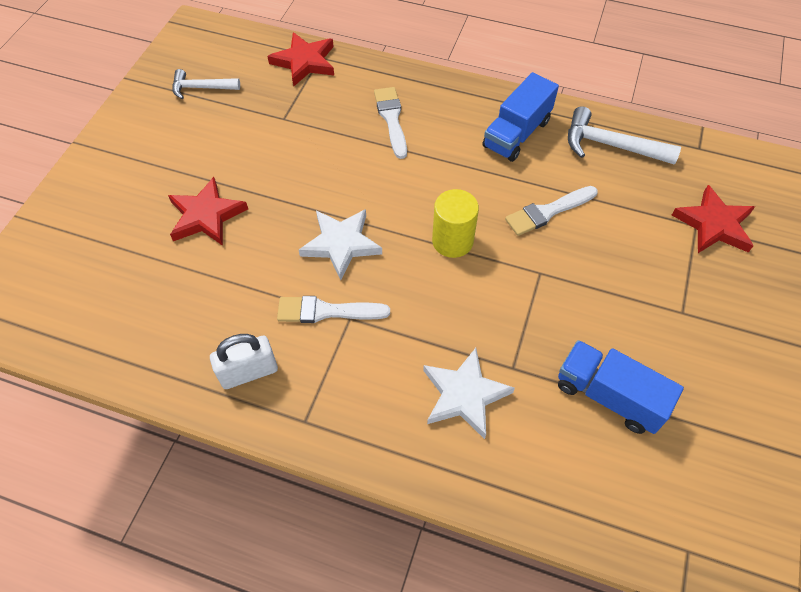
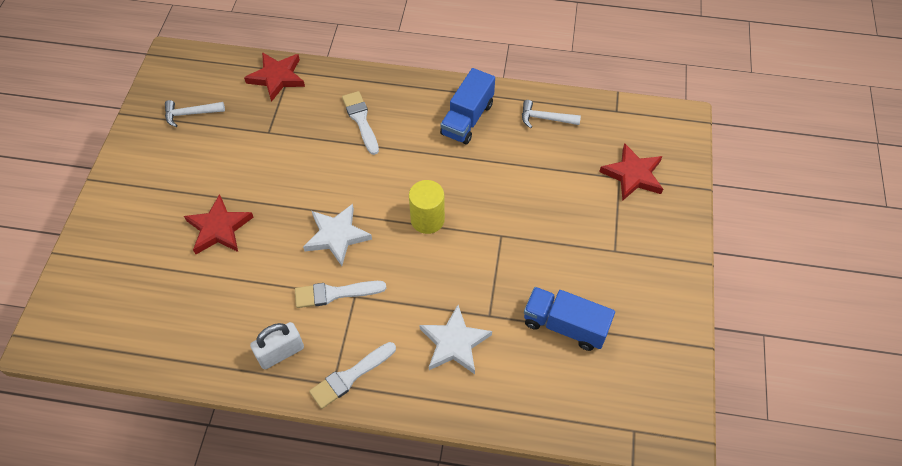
camera: 10 degrees left, 0 degrees up
white brush [505,186,598,236] -> white brush moved to [309,342,396,409]
white hammer [568,106,681,165] -> white hammer [522,100,581,128], size x0.65

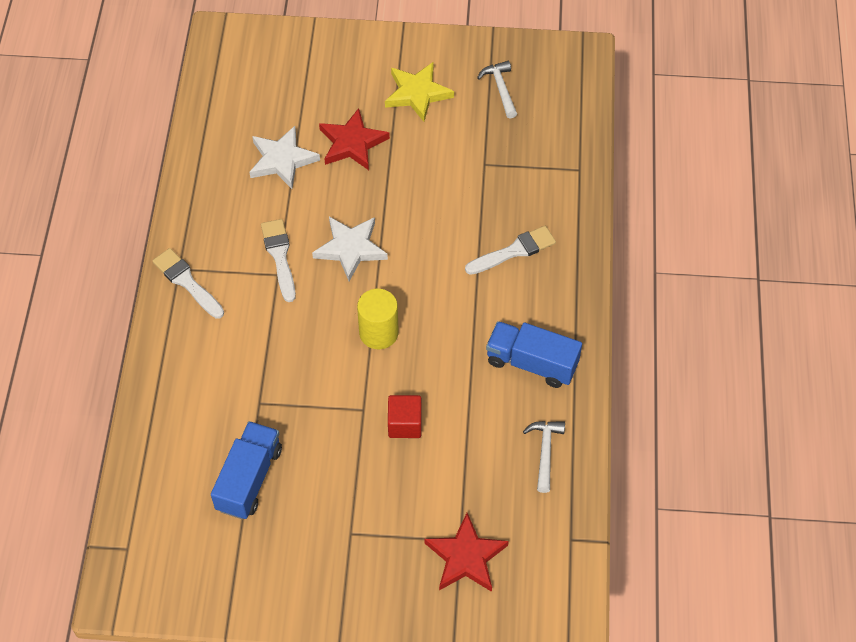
camera: 85 degrees right, 0 degrees up
red star [244,52,305,102] -> none
white padlock [250,322,304,369] -> none
white star [419,305,492,374] -> white star moved to [249,126,320,189]
none -> yellow star [385,62,454,122]
none -> red cube [388,395,422,438]

